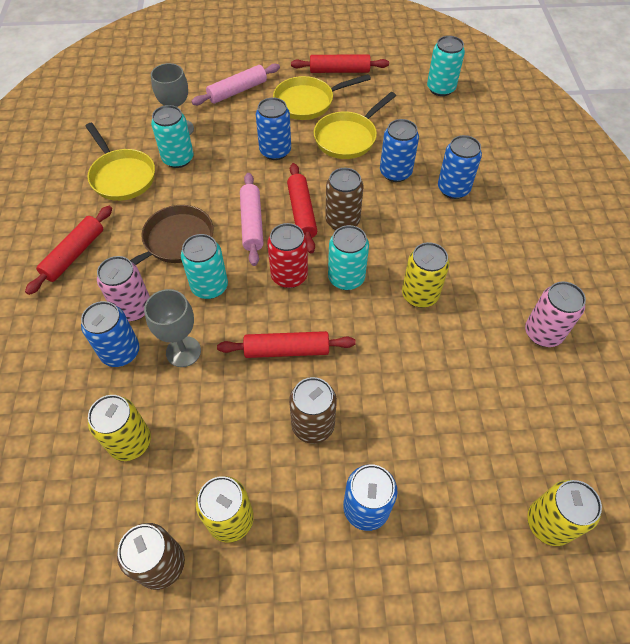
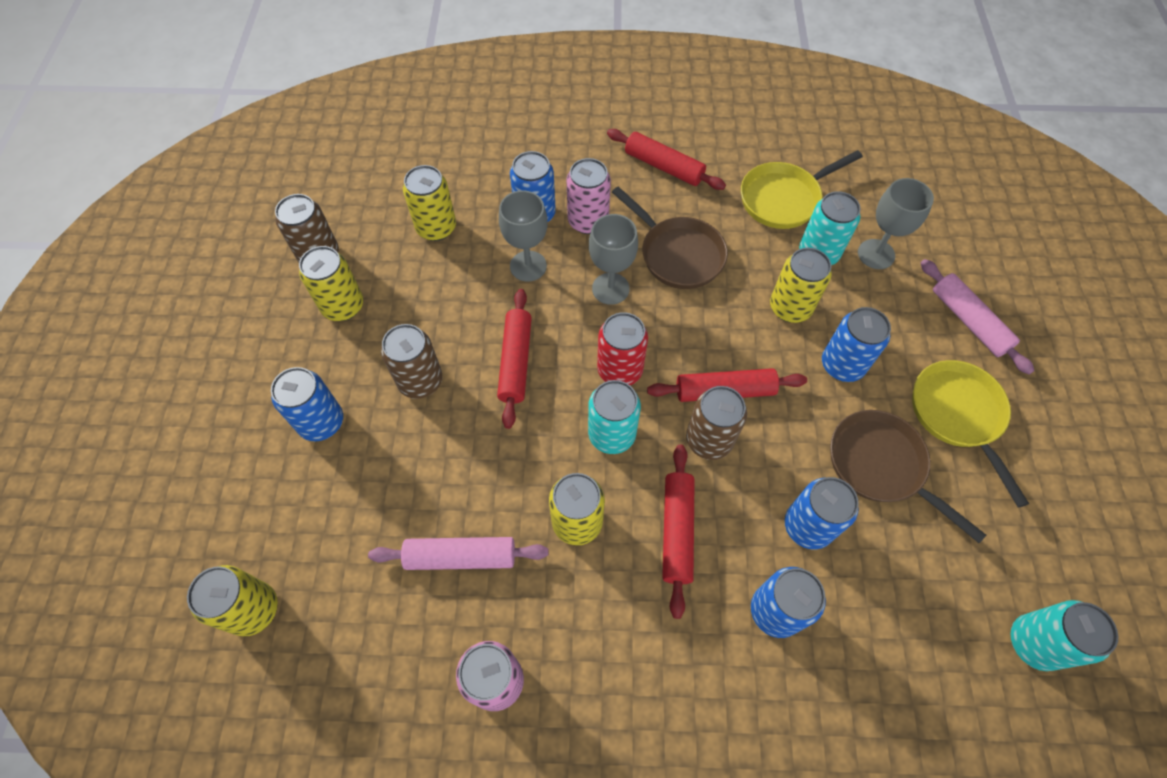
camera: 95 degrees right, 5 degrees up
turquoise can [181,234,228,299] -> grey goblet [589,214,638,305]
pink rolling pin [240,173,263,266] -> pink rolling pin moved to [368,537,549,570]
red rolling pin [291,54,389,73] -> red rolling pin moved to [662,444,695,619]
yellow pan [314,92,396,159] -> brown pan [830,410,986,543]
none -> yellow can [770,248,832,323]

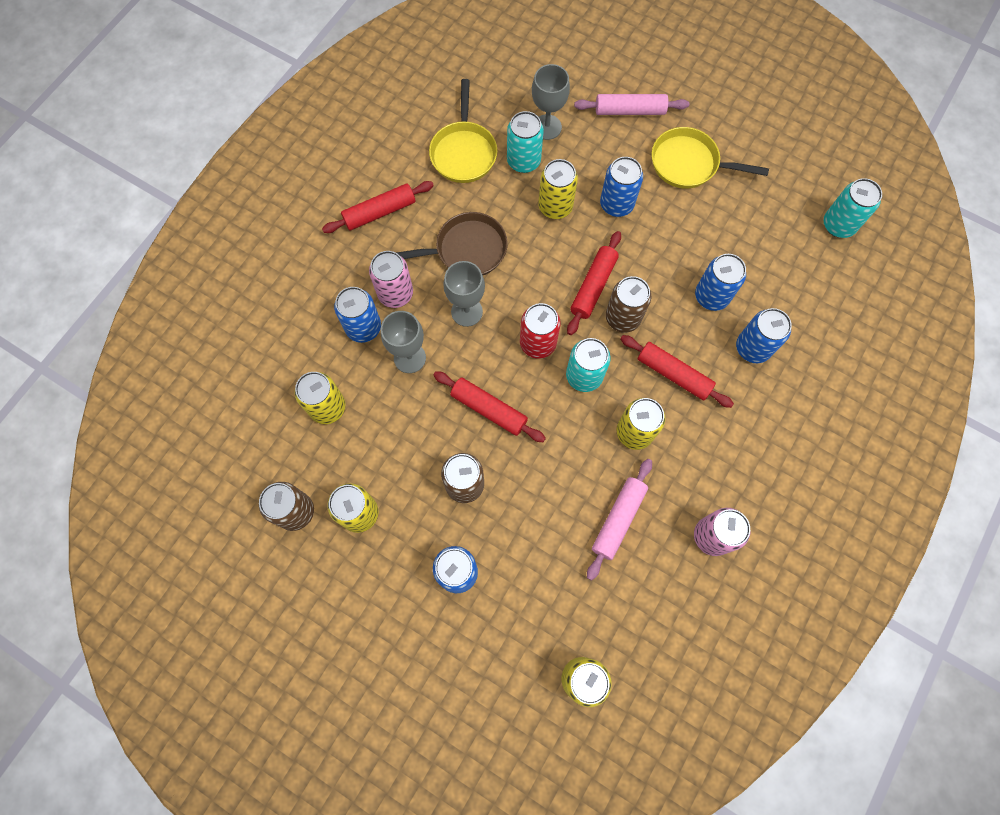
camera: 60 degrees left, 10 degrees up
brown pan [830,410,986,543] -> none

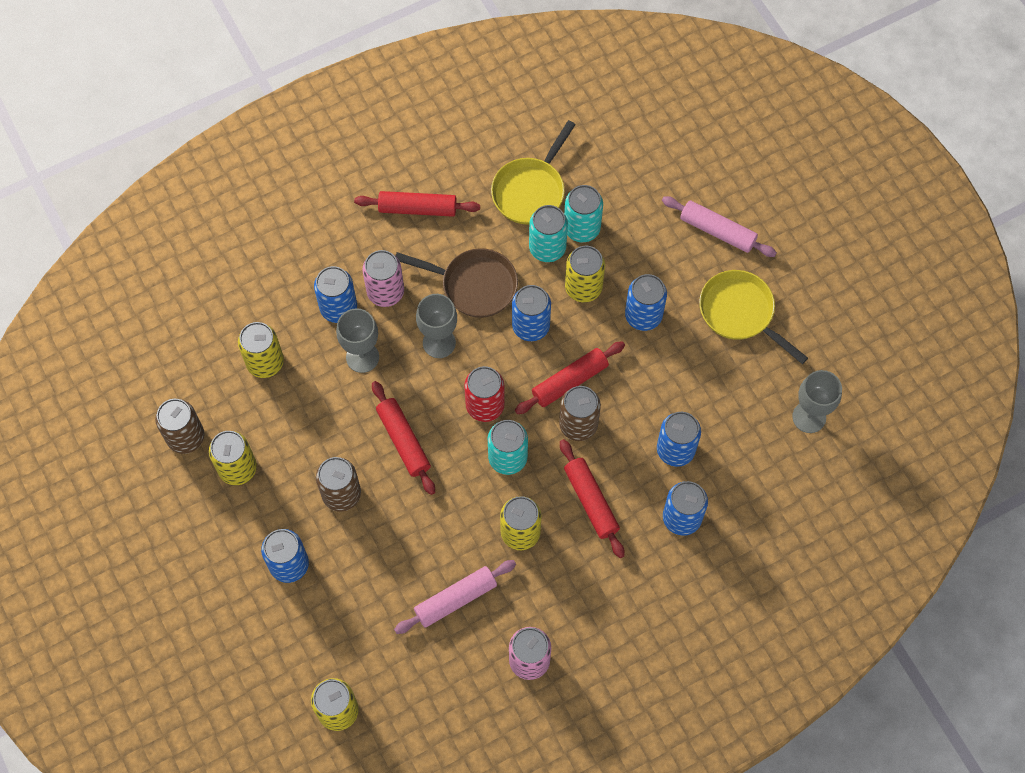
camera: 30 degrees right, 5 degrees down
grey goblet [532,64,570,140] -> grey goblet moved to [792,370,842,433]
turquoise can [823,178,882,238] -> turquoise can moved to [529,205,568,262]
none -> blue can [512,285,551,341]

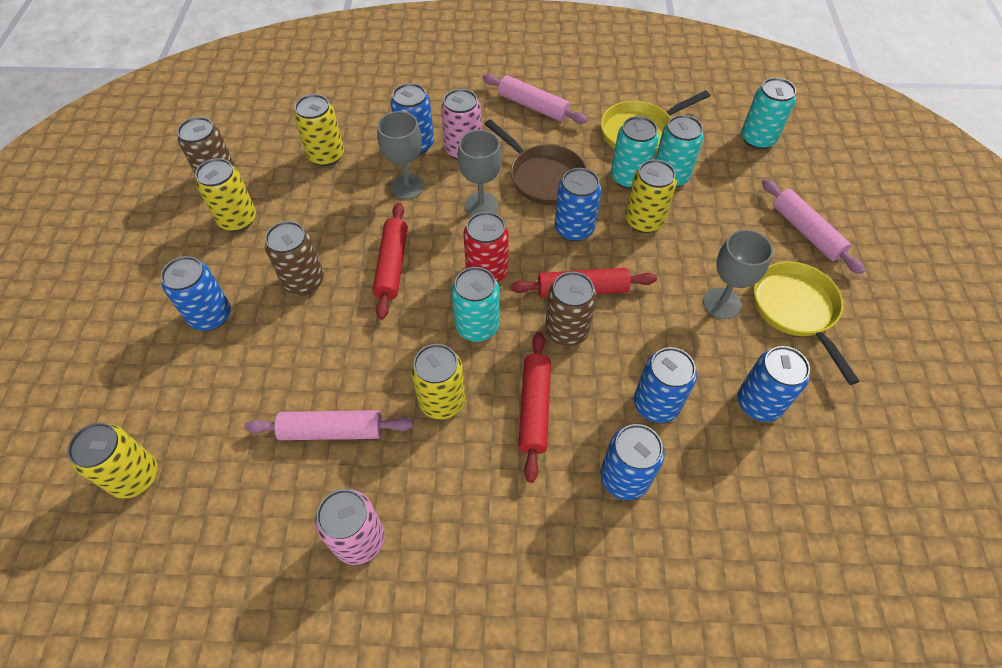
camera: 30 degrees right, 10 degrees down
red rolling pin [354,191,480,217] -> pink rolling pin [483,74,588,124]
blue can [625,274,667,331] -> blue can moved to [737,346,810,422]
grey goblet [792,370,842,433] -> grey goblet moved to [703,230,773,319]
none -> turquoise can [741,78,796,149]

